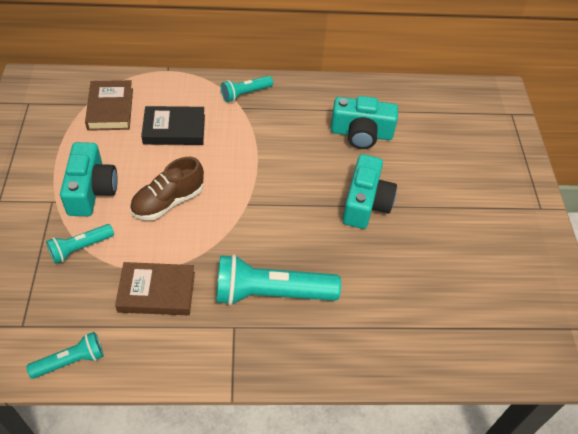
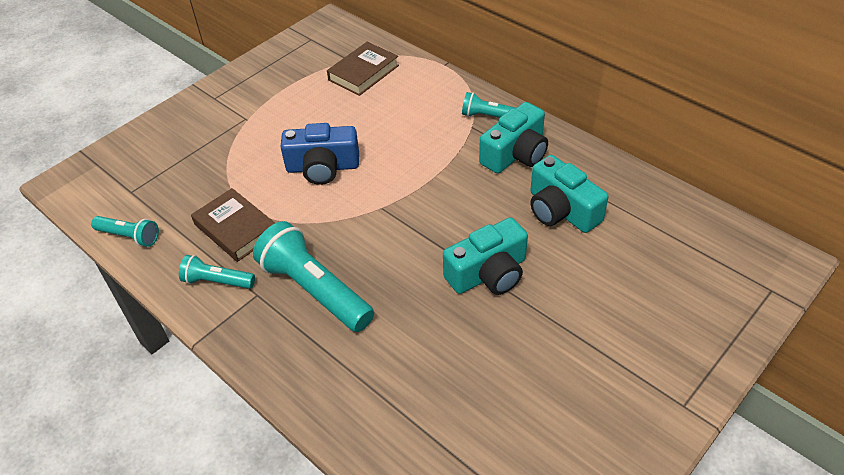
camera: 50 degrees right, 5 degrees down
turquoise flashlight [46,224,114,264] -> turquoise flashlight moved to [179,255,255,289]
turquoise camera [60,142,118,216] -> turquoise camera moved to [479,102,548,174]
brown shoe [130,157,204,220] -> blue camera [280,123,359,185]
black book [141,106,205,145] -> none

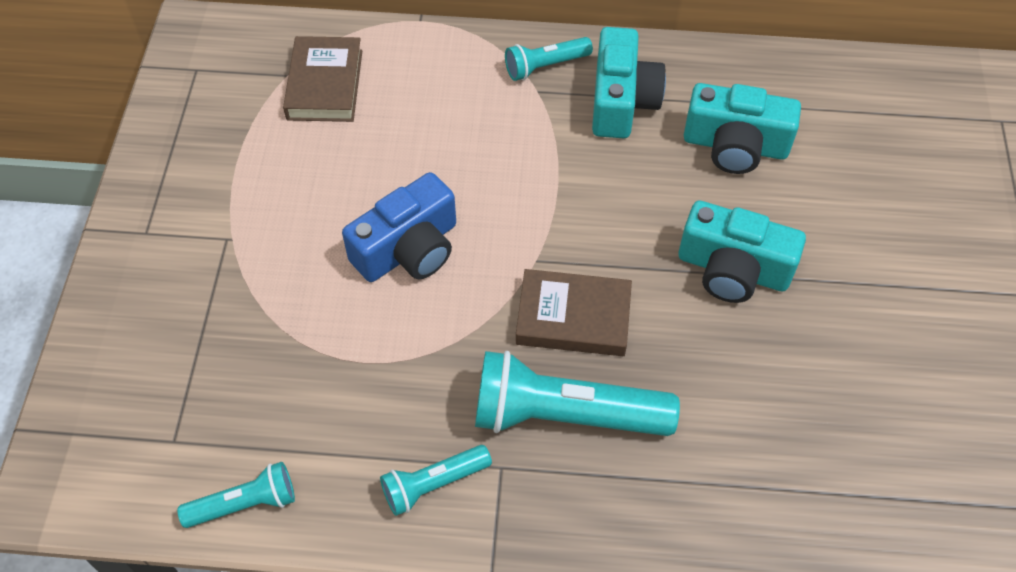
camera: 40 degrees left, 10 degrees up
brown book [191,188,275,262] -> brown book moved to [516,269,632,356]
turquoise camera [443,217,528,295] -> turquoise camera turned 90 degrees clockwise [679,201,806,303]

